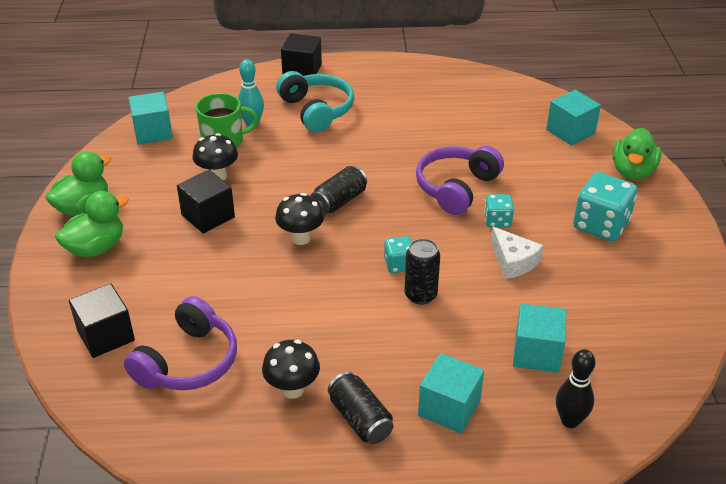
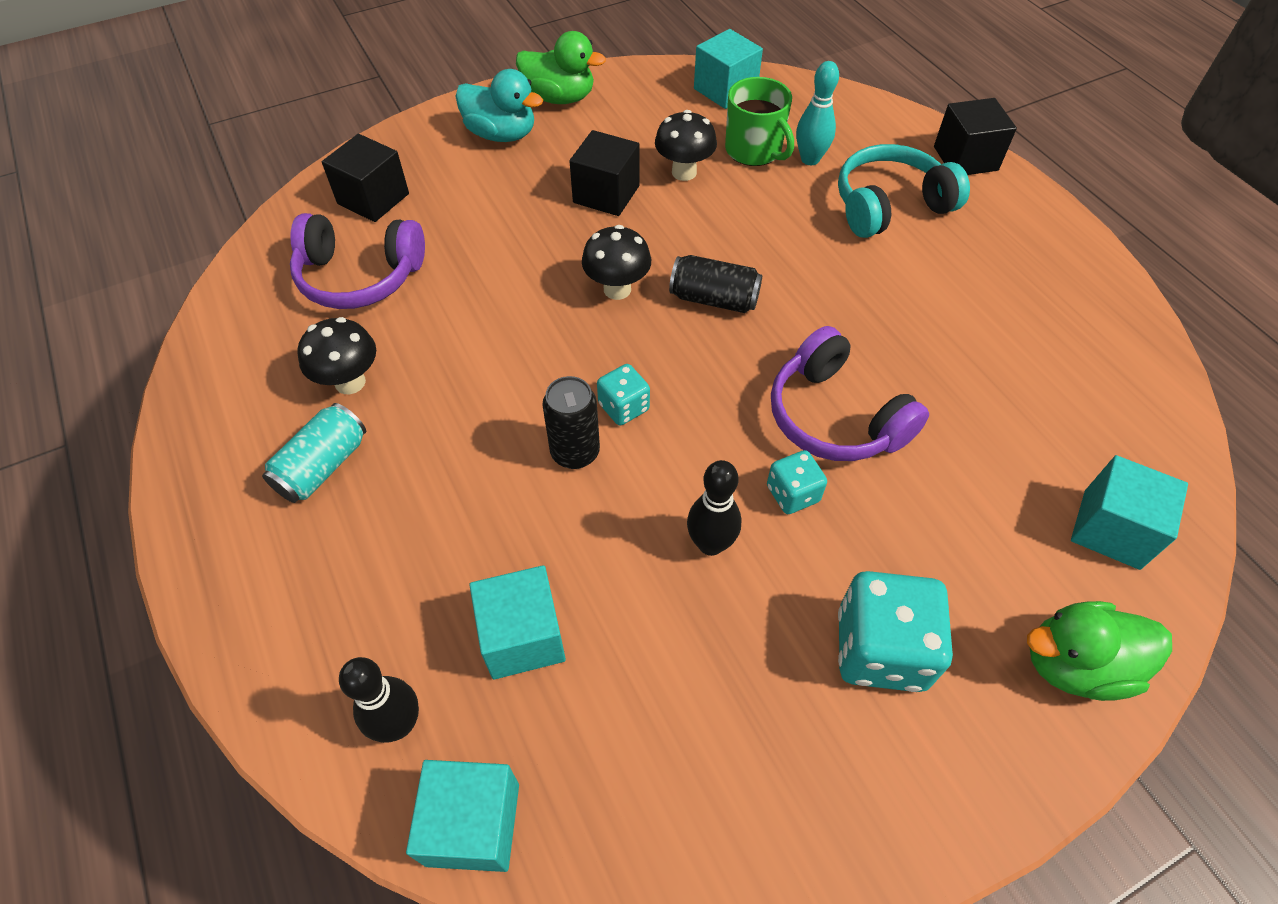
camera: 65 degrees right, 15 degrees up
green duck [55,191,129,258] -> turquoise duck [455,69,543,142]
turquoise headphones [276,71,354,132] -> turquoise headphones turned 150 degrees counterclockwise [838,144,970,238]
black can [328,372,393,444] -> turquoise can [262,403,366,503]
purple headphones [416,146,504,215] -> purple headphones turned 135 degrees counterclockwise [771,326,929,461]
turquoise cube [418,353,484,434] -> turquoise cube moved to [406,760,519,872]
white cheese [491,227,544,279] -> black bowling pin [687,460,741,556]

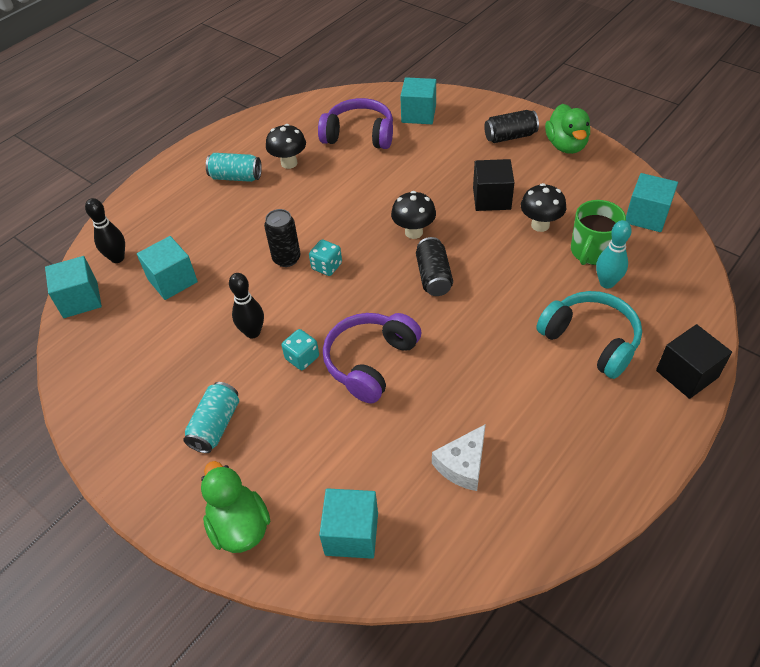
camera: 70 degrees right, 5 degrees down
purple headphones [290,213,425,309] -> purple headphones turned 120 degrees clockwise [318,98,393,149]
black cube [322,134,409,222] -> turquoise cube [400,77,436,124]
turquoise duck [455,69,543,142] -> black can [484,110,539,143]
turquoise dice [838,571,953,692] -> turquoise can [183,382,239,453]
none -> white cheese [432,424,486,491]

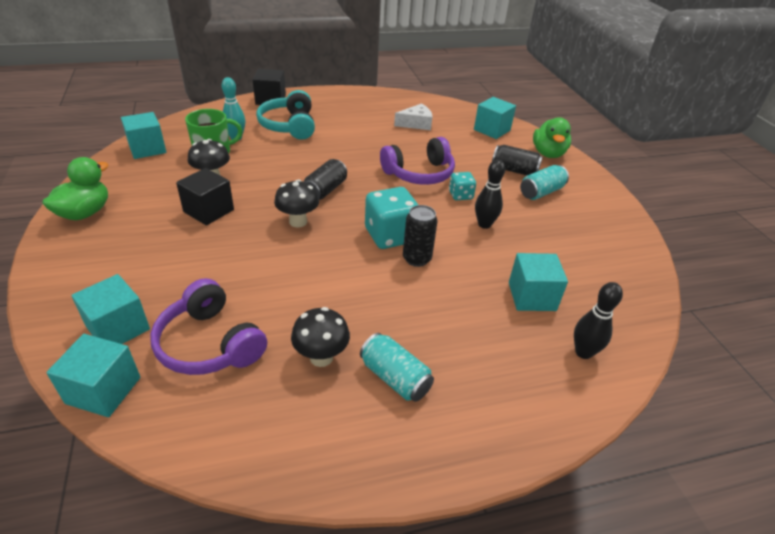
camera: 150 degrees left, 10 degrees down
turquoise cube [45,256,102,318] -> turquoise cube moved to [46,334,140,417]
turquoise dice [309,240,342,276] -> turquoise dice [365,187,418,249], size x1.84
black can [484,110,539,143] -> black can moved to [492,145,543,175]

